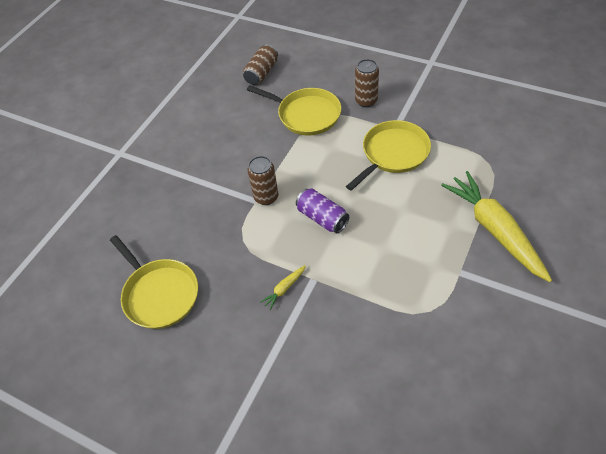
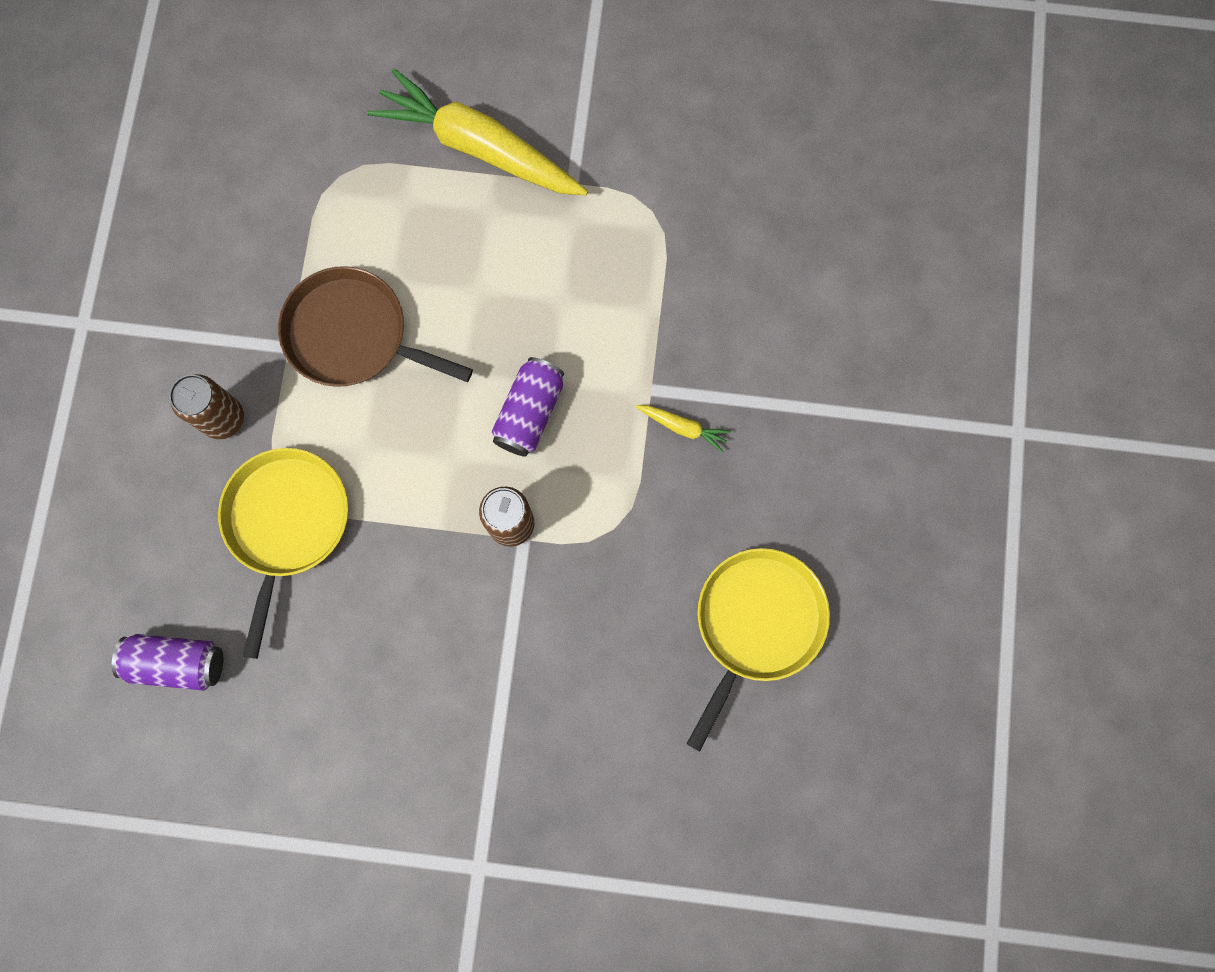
camera: 115 degrees left, 25 degrees up
brown can [243,44,278,85] -> purple can [112,634,223,690]
yellow pan [346,120,431,191] -> brown pan [278,266,473,387]
yellow carrot [441,171,552,282] -> yellow carrot turned 75 degrees clockwise [367,69,588,195]

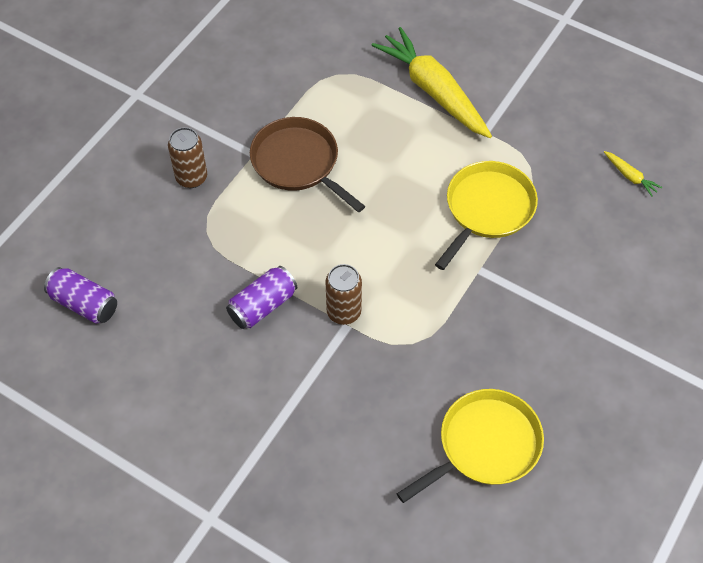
camera: 25 degrees right, 20 degrees down
yellow pan [218,448,348,659] -> yellow pan moved to [435,161,538,270]
purple can [491,357,564,457] -> purple can moved to [226,266,297,329]
yellow carrot [635,405,731,452] -> yellow carrot moved to [604,151,662,197]

